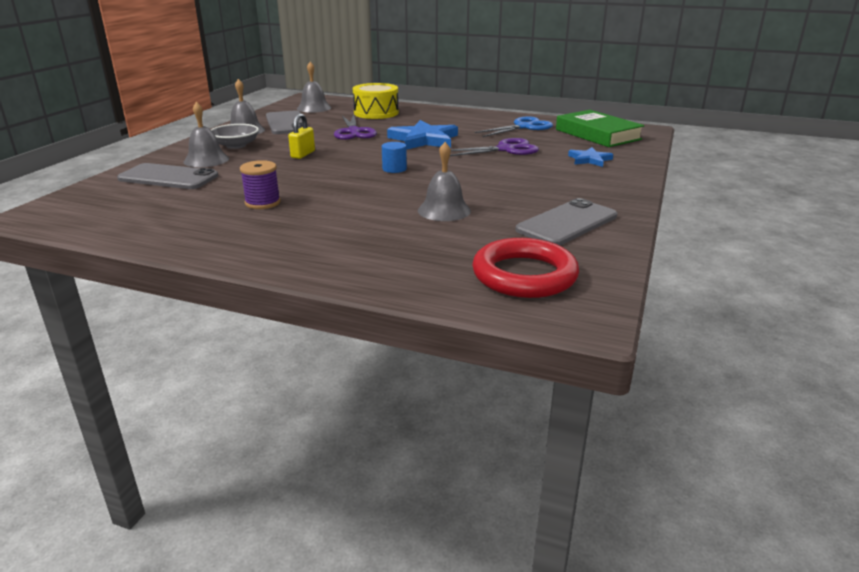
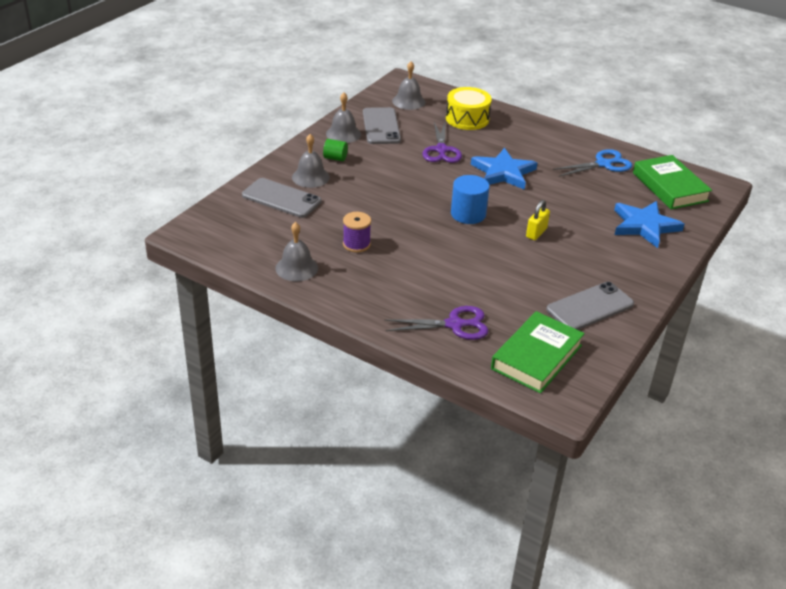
camera: 10 degrees right, 10 degrees up
grey bowl [211,124,259,149] -> green cylinder [323,139,348,161]
yellow padlock [288,113,315,159] -> yellow padlock moved to [526,200,550,240]
blue cylinder [382,142,407,173] -> blue cylinder [451,175,490,224], size x1.69
grey bell [418,142,471,221] -> grey bell moved to [275,222,318,281]
purple scissors [450,138,539,156] -> purple scissors moved to [384,306,489,340]
red ring [472,238,579,298] -> green book [491,311,585,393]
blue star [568,147,613,167] -> blue star [614,201,684,248], size x1.79

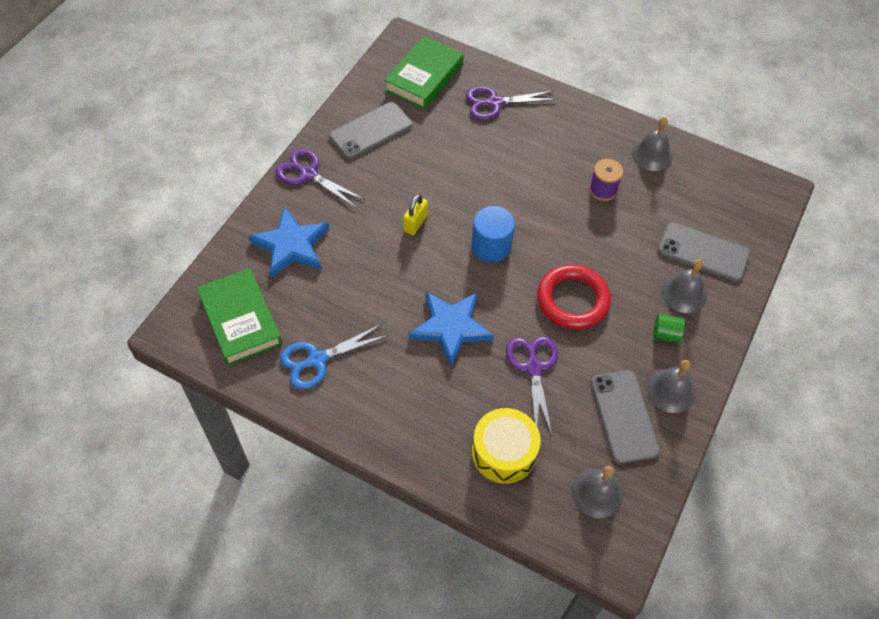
camera: 175 degrees right, 20 degrees up
none -> purple scissors [276,149,365,208]
none -> red ring [537,264,611,330]

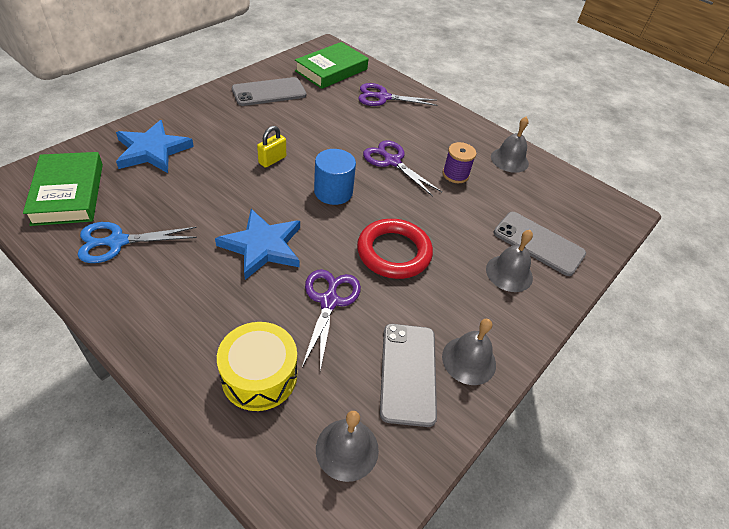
camera: 10 degrees right, 10 degrees down
purple scissors [276,149,365,208] -> purple scissors moved to [363,140,442,197]
green cylinder [653,314,685,343] -> none

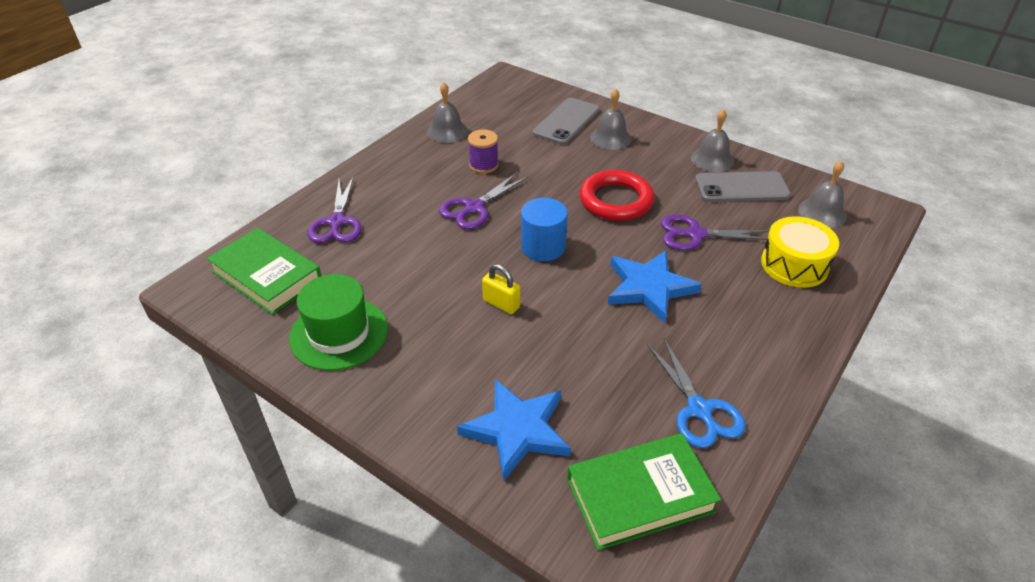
camera: 90 degrees left, 5 degrees down
grey phone [232,77,306,106] -> green hat [289,274,388,371]

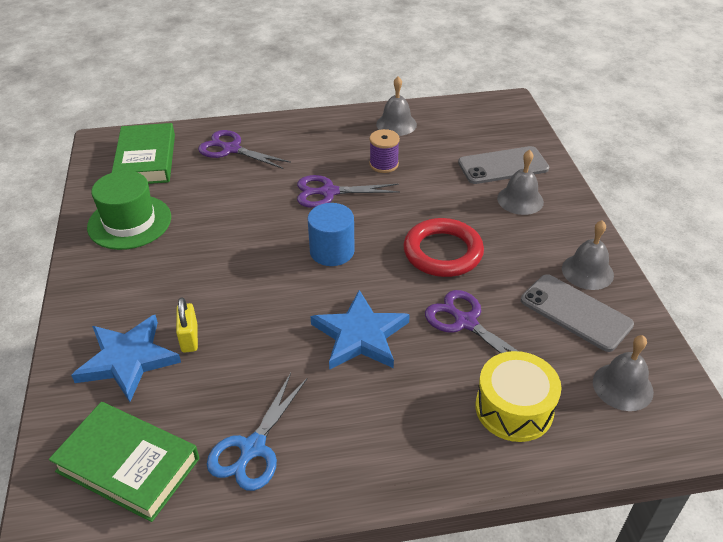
camera: 45 degrees right, 0 degrees up
purple scissors [307,176,362,243] -> purple scissors turned 75 degrees clockwise [198,130,291,169]
yellow padlock [482,264,520,314] -> yellow padlock moved to [176,297,198,353]

